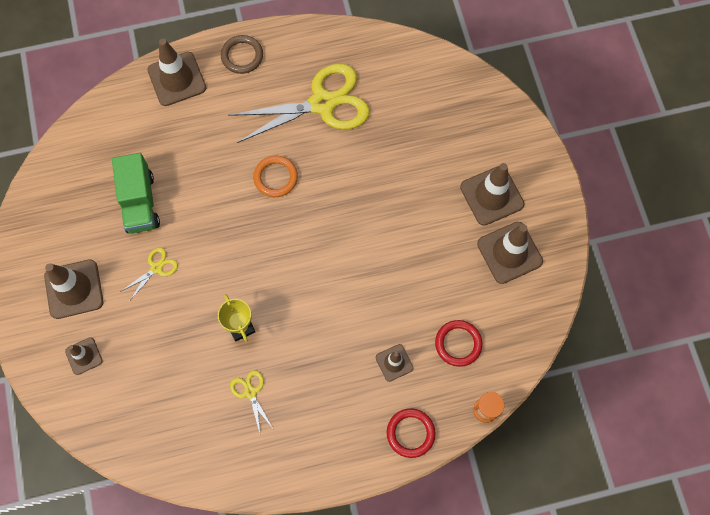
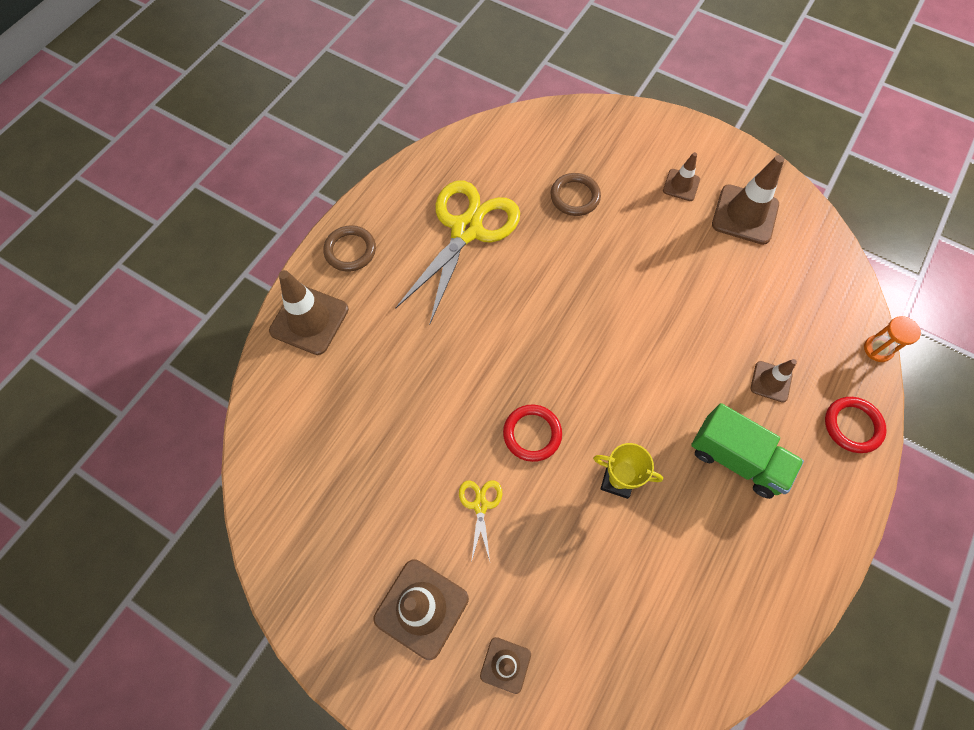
camera: 45 degrees left, 5 degrees down
green truck [112,153,160,233] -> green truck moved to [691,403,804,499]
yellow scissors [230,370,272,433] -> none
orange ring [253,156,298,197] -> none
red ring [435,320,483,367] -> red ring moved to [503,404,562,462]
brown traffic cone [460,163,524,226] -> brown traffic cone [663,152,700,201], size x0.56
none -> brown ring [551,173,601,216]

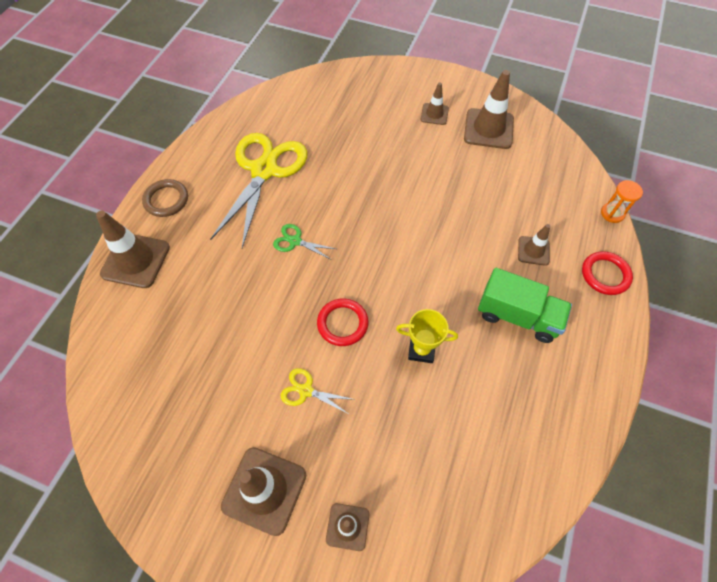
camera: 10 degrees left, 5 degrees down
yellow scissors [459,480,502,563] -> yellow scissors turned 60 degrees counterclockwise [281,368,355,415]
brown ring [551,173,601,216] -> none
none -> green scissors [273,224,336,259]

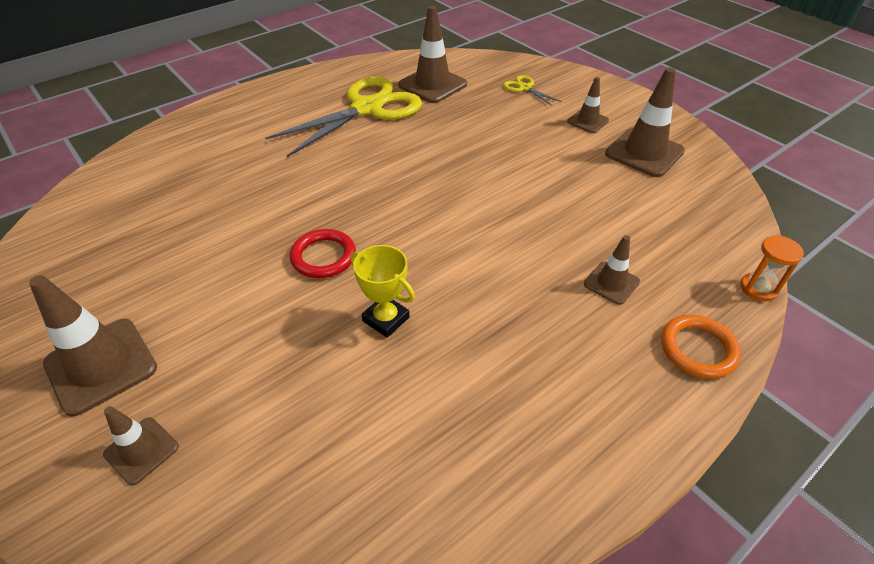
camera: 30 degrees right, 15 degrees down
brown traffic cone [96,210,170,288] -> brown traffic cone moved to [398,6,467,103]
brown ring [142,179,188,217] -> none
green scissors [273,224,336,259] -> none
yellow scissors [281,368,355,415] -> yellow scissors moved to [503,75,562,106]
green truck [478,268,572,343] -> none
red ring [582,251,633,295] -> orange ring [661,315,741,379]

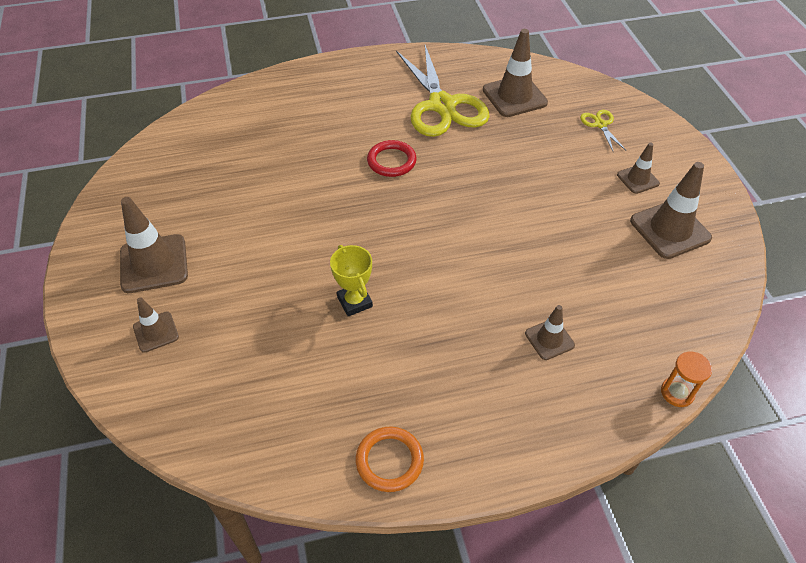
camera: 25 degrees right, 5 degrees up
yellow scissors [265,76,422,157] -> yellow scissors turned 90 degrees clockwise [396,45,490,137]
red ring [290,229,356,278] -> red ring moved to [367,140,417,177]
orange ring [661,315,741,379] -> orange ring moved to [355,426,424,492]

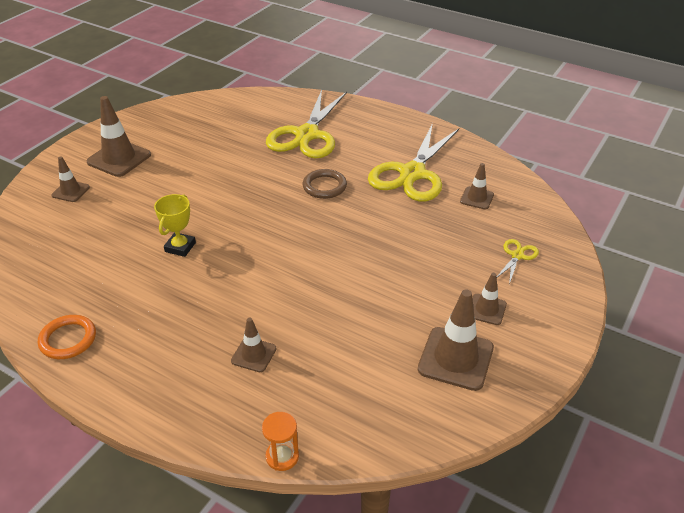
camera: 45 degrees right, 10 degrees down
red ring [367,140,417,177] -> brown ring [303,169,347,199]
brown traffic cone [483,29,548,117] -> brown traffic cone [460,163,494,209], size x0.56
none -> yellow scissors [266,90,347,158]

